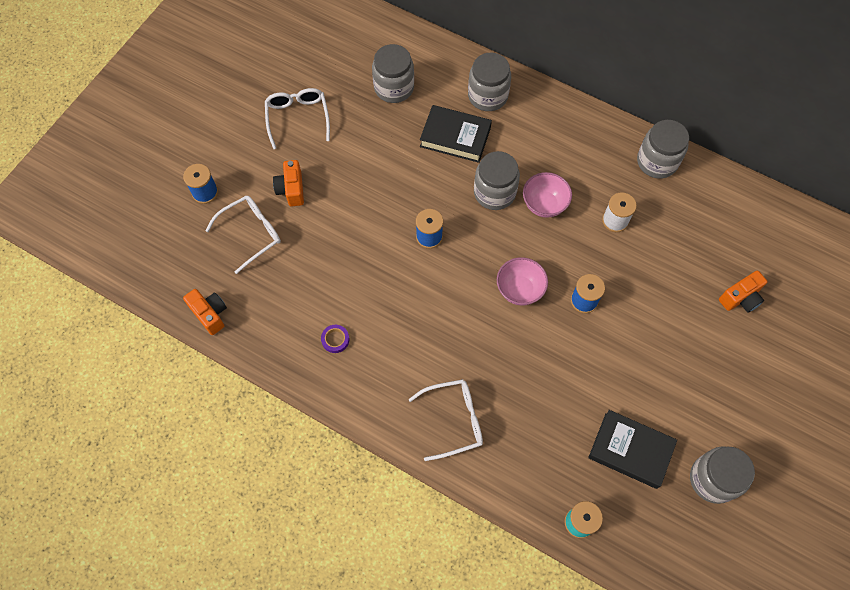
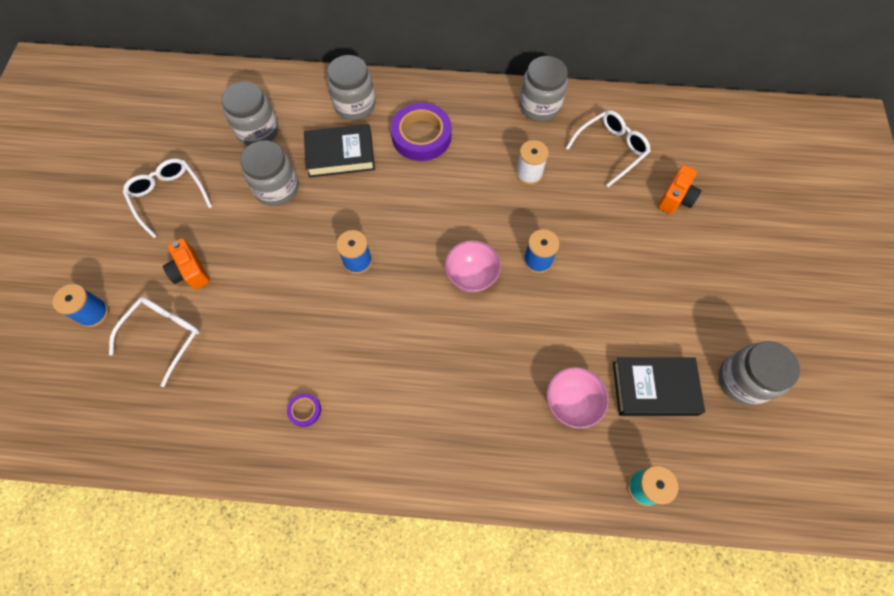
camera: 25 degrees left, 0 degrees up
orange camera [183,289,227,335] -> none
white glasses [409,379,483,461] -> white glasses moved to [566,110,651,187]
grey jar [474,151,520,210] -> grey jar moved to [240,141,299,206]
pink bowl [523,172,572,218] -> pink bowl moved to [547,367,609,429]
none -> purple tape [391,103,452,161]

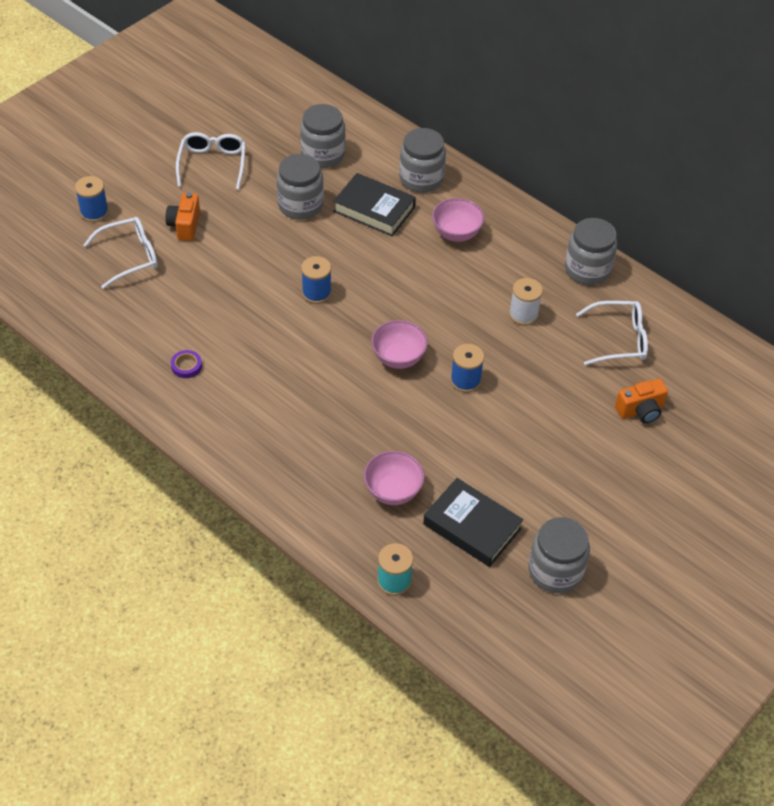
camera: 35 degrees right, 15 degrees down
purple tape [391,103,452,161] -> pink bowl [432,198,484,242]

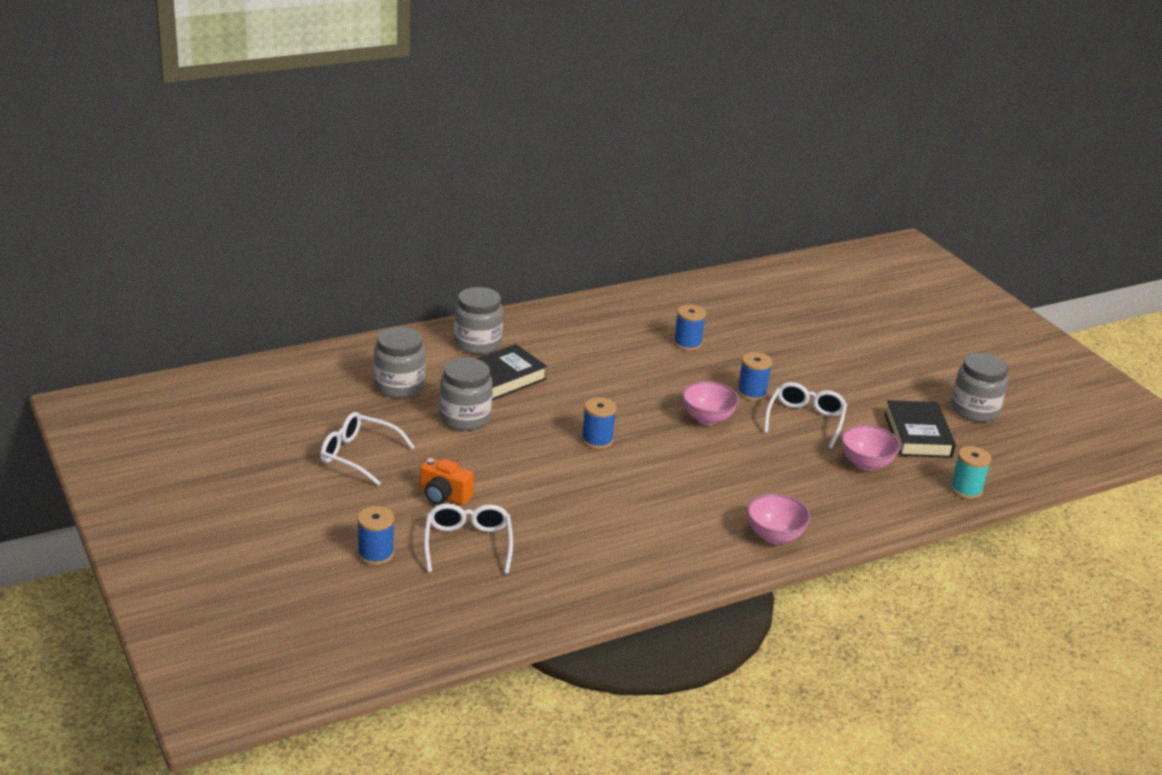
camera: 70 degrees left, 20 degrees down
purple tape [171,350,202,378] -> none
black book [423,478,523,567] -> black book turned 60 degrees counterclockwise [884,400,956,458]
pink bowl [432,198,484,242] -> pink bowl moved to [747,494,811,544]
white spool [509,278,543,326] -> blue spool [673,304,706,351]
grey jar [565,218,617,285] -> none
white glasses [576,301,648,365] -> white glasses moved to [764,382,847,449]
orange camera [615,379,668,423] -> none

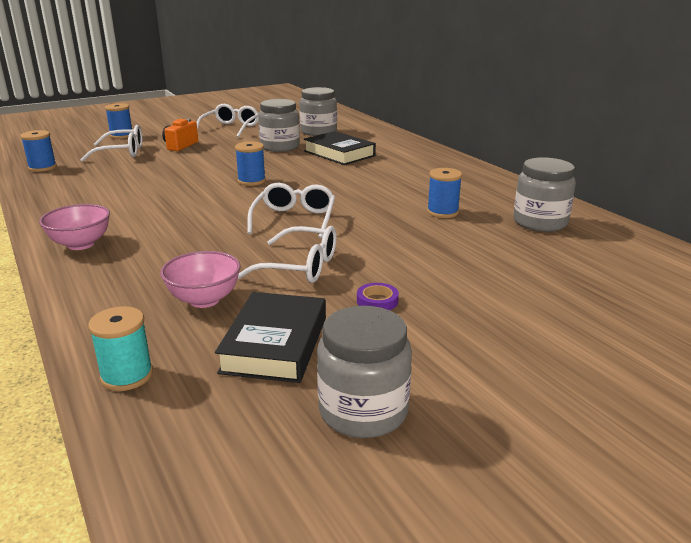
camera: 90 degrees right, 5 degrees down
grey jar [454,287,503,354] -> grey jar moved to [513,157,576,232]
pink bowl [682,381,739,425] -> white glasses [247,183,335,238]
blue spool [737,352,772,401] -> blue spool moved to [20,130,57,172]
black book [884,400,956,458] -> black book turned 75 degrees counterclockwise [215,292,326,383]
none -> purple tape [357,283,399,310]

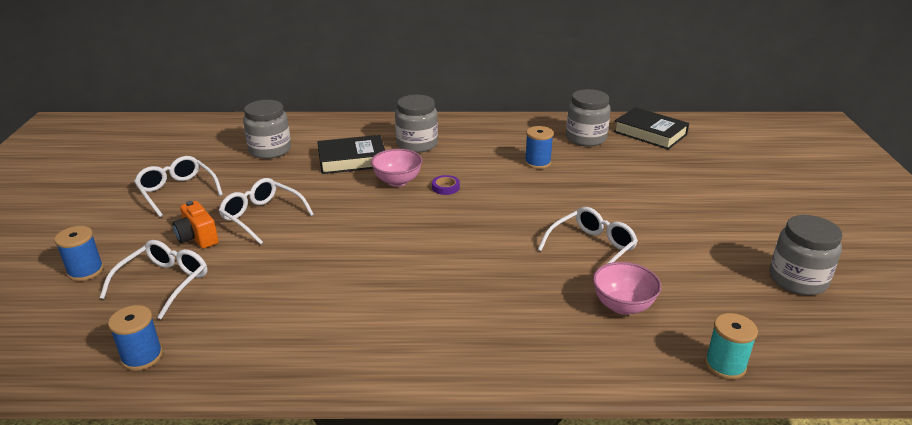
camera: 60 degrees left, 5 degrees up
pink bowl [39,204,110,250] -> pink bowl moved to [371,149,423,187]
black book [215,292,326,383] -> black book moved to [614,107,689,150]
blue spool [235,141,266,186] -> none
white glasses [247,183,335,238] -> white glasses moved to [219,178,314,245]
grey jar [258,99,300,152] -> grey jar moved to [395,95,438,153]
purple tape [357,283,399,310] -> purple tape moved to [432,175,460,195]

